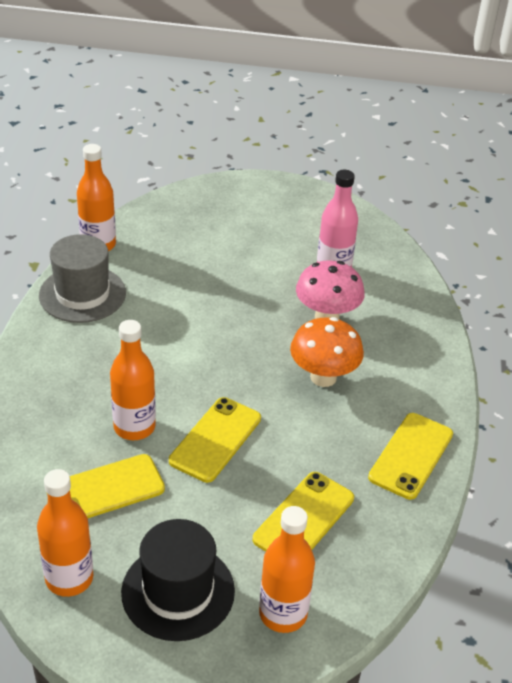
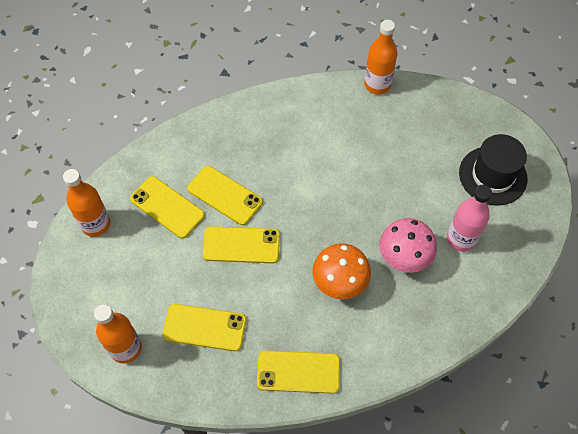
camera: 65 degrees right, 20 degrees up
grey hat [39,234,126,323] -> none
orange bottle [110,320,156,440] -> yellow phone [187,166,263,225]
black hat [121,519,235,641] -> black hat moved to [459,134,528,205]

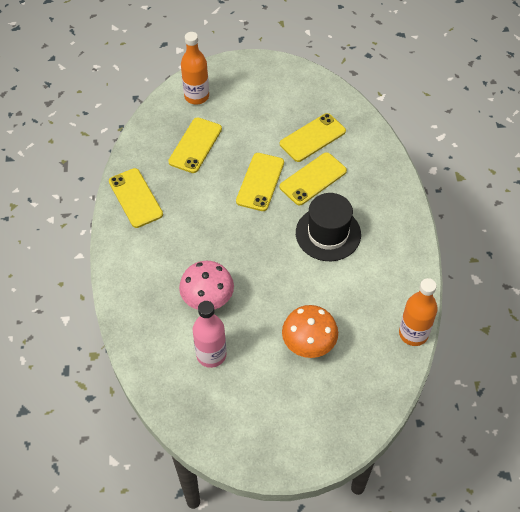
camera: 105 degrees right, 5 degrees down
orange bottle [63,169,110,237] -> none
yellow phone [257,350,340,394] -> yellow phone turned 45 degrees counterclockwise [109,168,163,228]
orange mushroom [312,243,371,299] -> orange mushroom moved to [282,305,338,358]
black hat [459,134,528,205] -> black hat moved to [296,193,361,261]

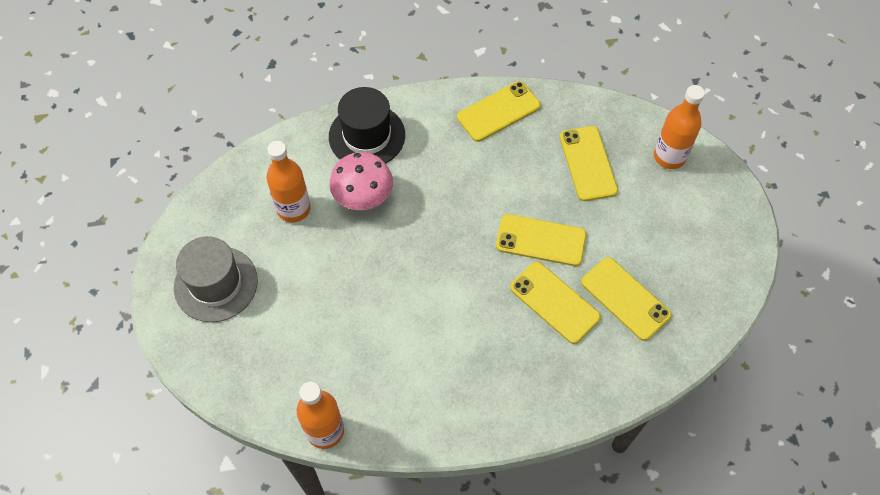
camera: 85 degrees right, 5 degrees up
yellow phone [168,117,222,173] -> yellow phone turned 60 degrees clockwise [560,126,618,201]
pink bottle [193,301,227,368] -> orange bottle [266,141,311,222]
orange mushroom [282,305,338,358] -> none
black hat [296,193,361,261] -> black hat moved to [329,87,405,164]
none -> grey hat [174,236,258,322]

